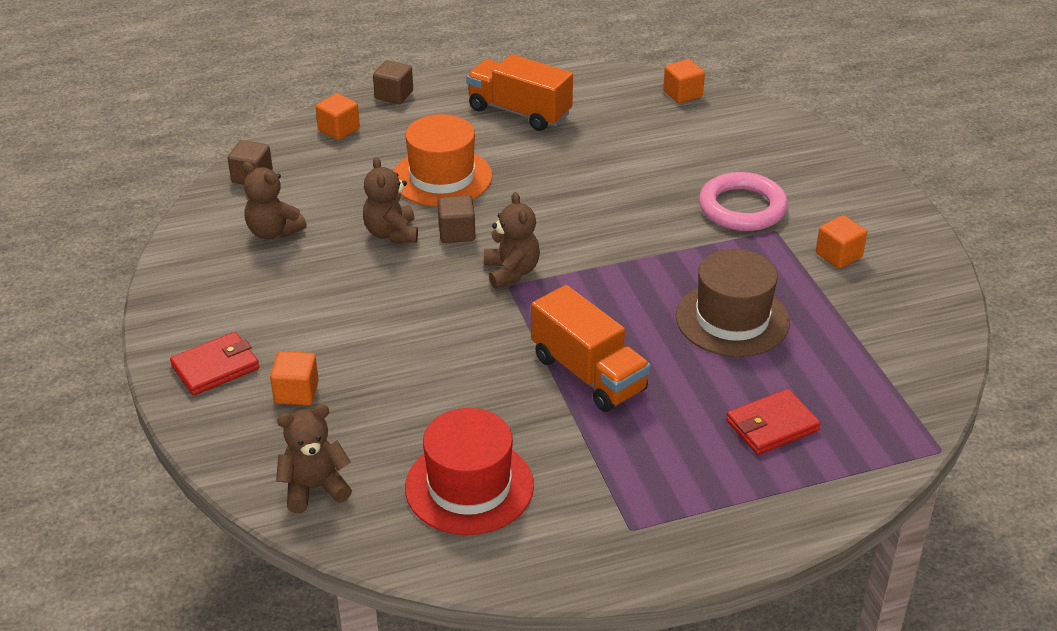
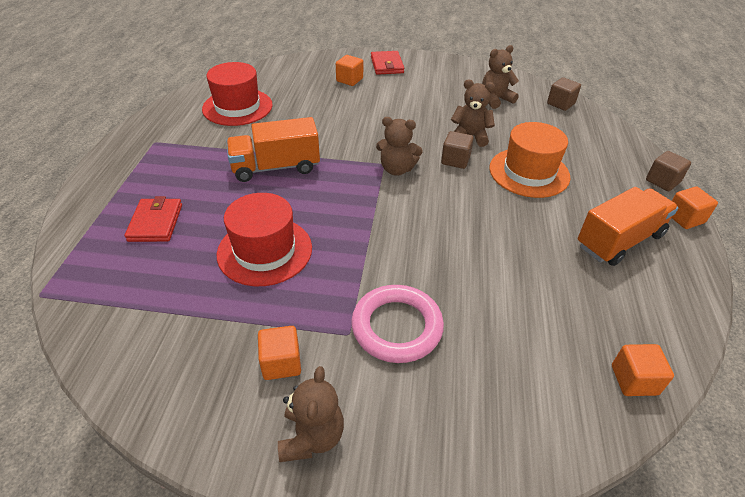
camera: 115 degrees right, 5 degrees up
brown teddy bear [276,404,352,513] -> brown teddy bear moved to [278,366,344,462]
orange cube [316,93,360,140] -> orange cube moved to [671,187,718,229]
brown hat [676,249,790,357] -> red hat [217,193,312,286]

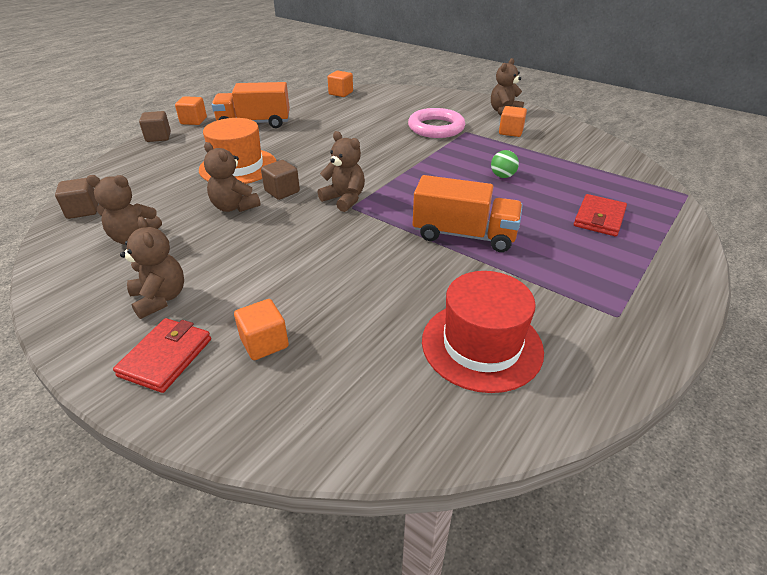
camera: 150 degrees left, 5 degrees down
red hat [217,193,312,286] -> green ball [491,150,519,178]
none -> brown teddy bear [120,217,184,319]

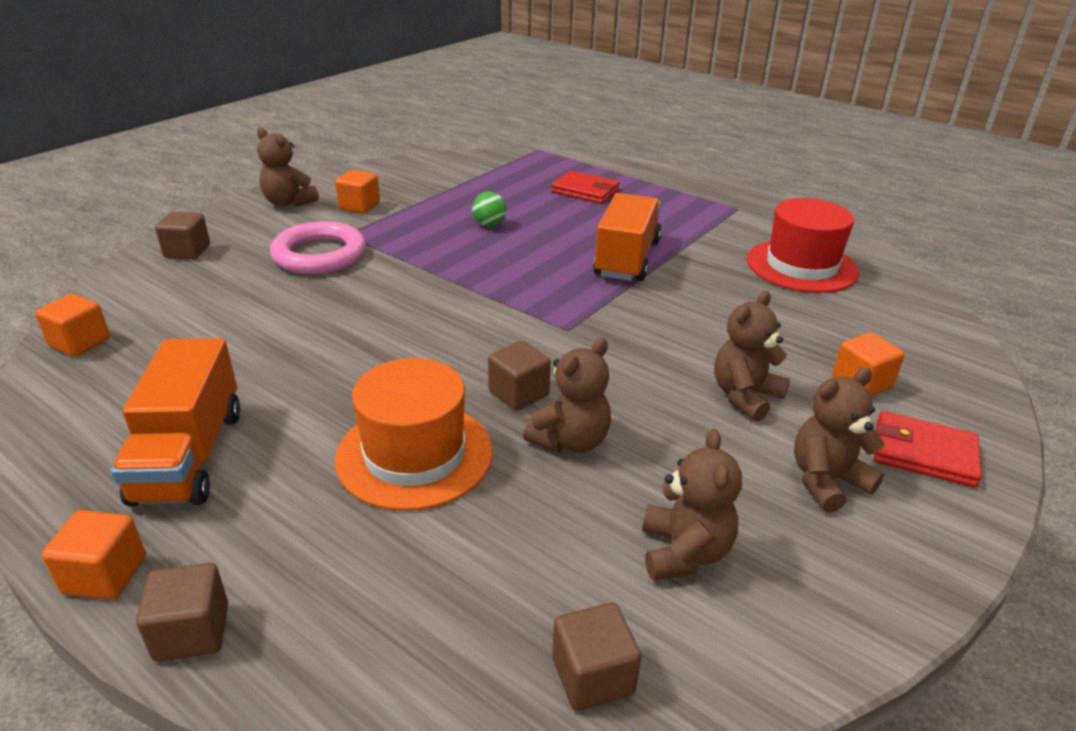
camera: 90 degrees left, 5 degrees down
brown teddy bear [318,131,365,212] -> brown teddy bear moved to [714,291,790,421]
none -> brown cube [155,212,210,259]

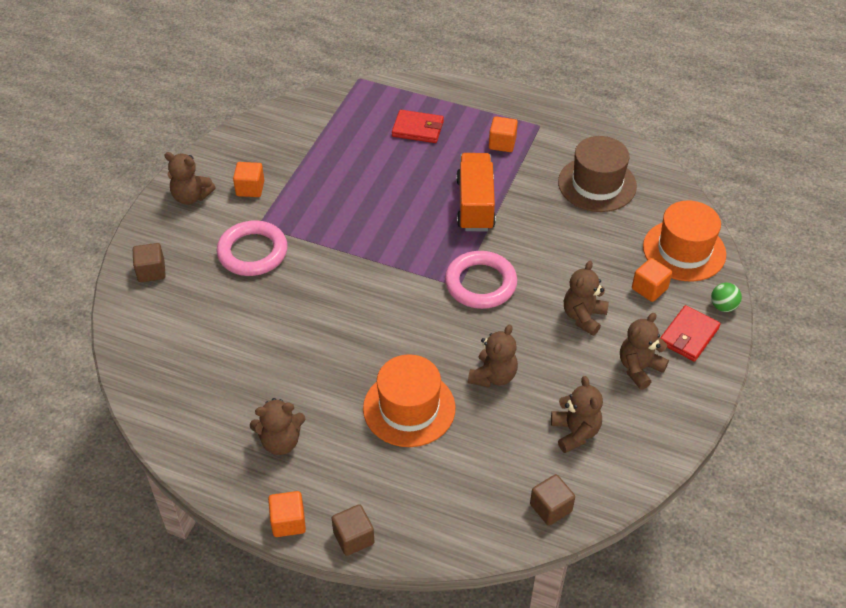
camera: 15 degrees left, 15 degrees up
orange cube [35,294,110,357] -> orange cube moved to [489,117,518,152]
orange truck [111,338,240,507] -> brown teddy bear [250,398,305,455]
green ball [472,192,507,227] -> green ball moved to [711,283,742,312]
brown cube [488,341,551,411] -> none
red hat [747,198,859,293] -> brown hat [558,136,637,212]
red wallet [874,411,982,487] -> red wallet turned 60 degrees counterclockwise [660,305,721,362]
none -> pink ring [445,251,517,309]
none -> orange hat [643,200,726,282]

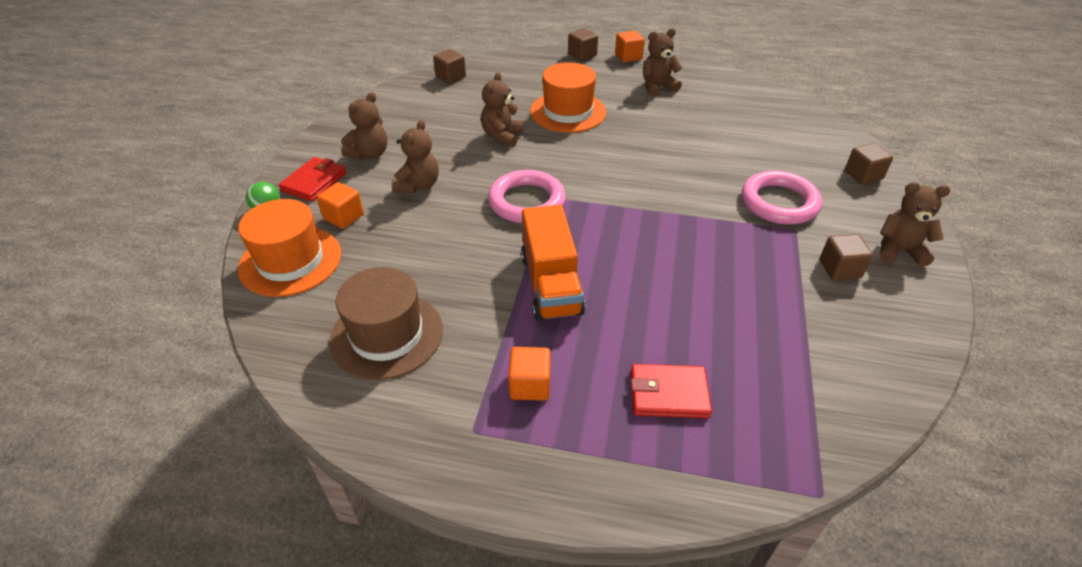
camera: 170 degrees right, 5 degrees down
orange cube [233,162,265,197] -> brown cube [820,234,873,280]
brown teddy bear [551,376,603,453] -> none

